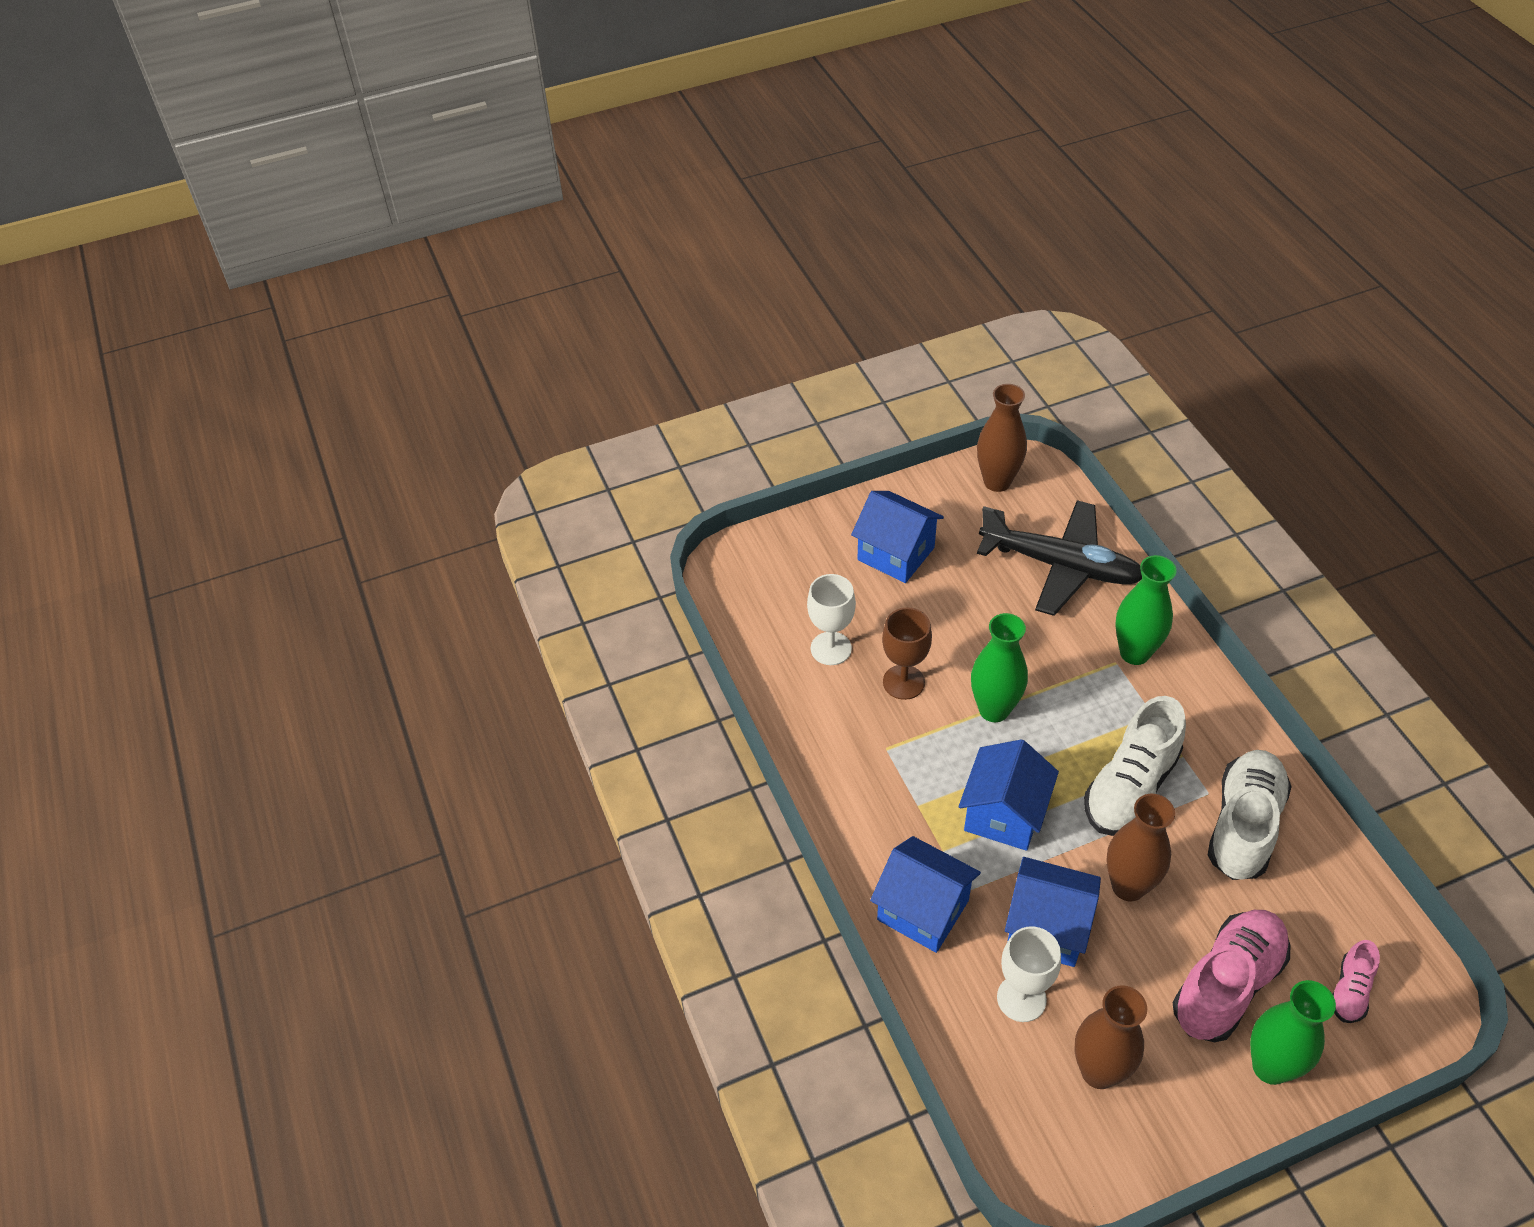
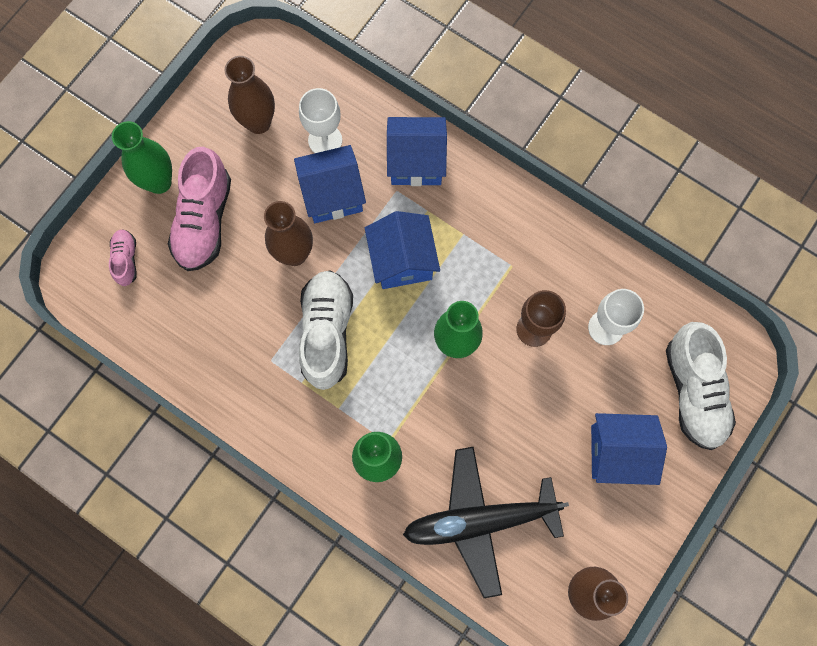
camera: 145 degrees right, 25 degrees up
white shoe [1208,750,1292,880] -> white shoe moved to [666,322,736,450]

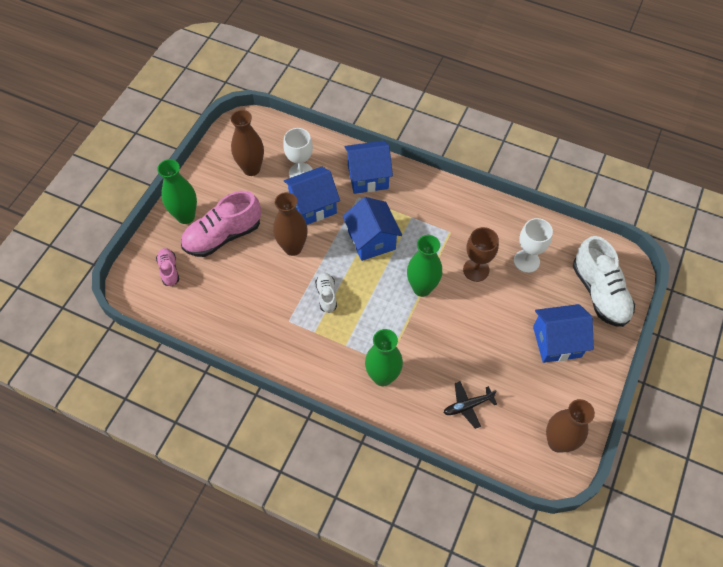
camera: 10 degrees left, 15 degrees down
pink shoe [168,147,231,271] -> pink shoe turned 60 degrees clockwise [181,191,261,257]
white shoe [299,271,353,390] -> white shoe [315,273,337,313], size x0.50
black plane [403,447,569,598] -> black plane [444,381,497,429], size x0.45

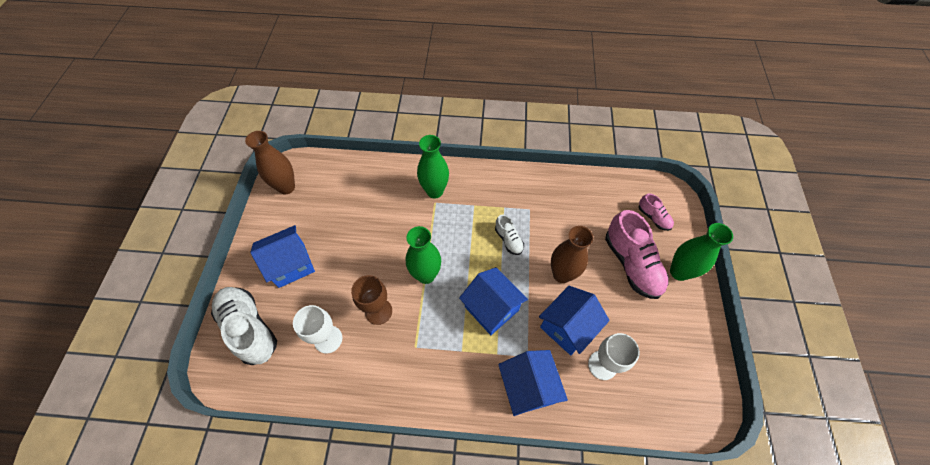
camera: 160 degrees right, 0 degrees up
pink shoe [181,191,261,257] -> pink shoe turned 120 degrees clockwise [605,210,669,299]
brown vase [230,110,264,176] -> none
blue house [344,141,393,194] -> blue house turned 75 degrees counterclockwise [498,350,568,416]
black plane [444,381,497,429] -> none

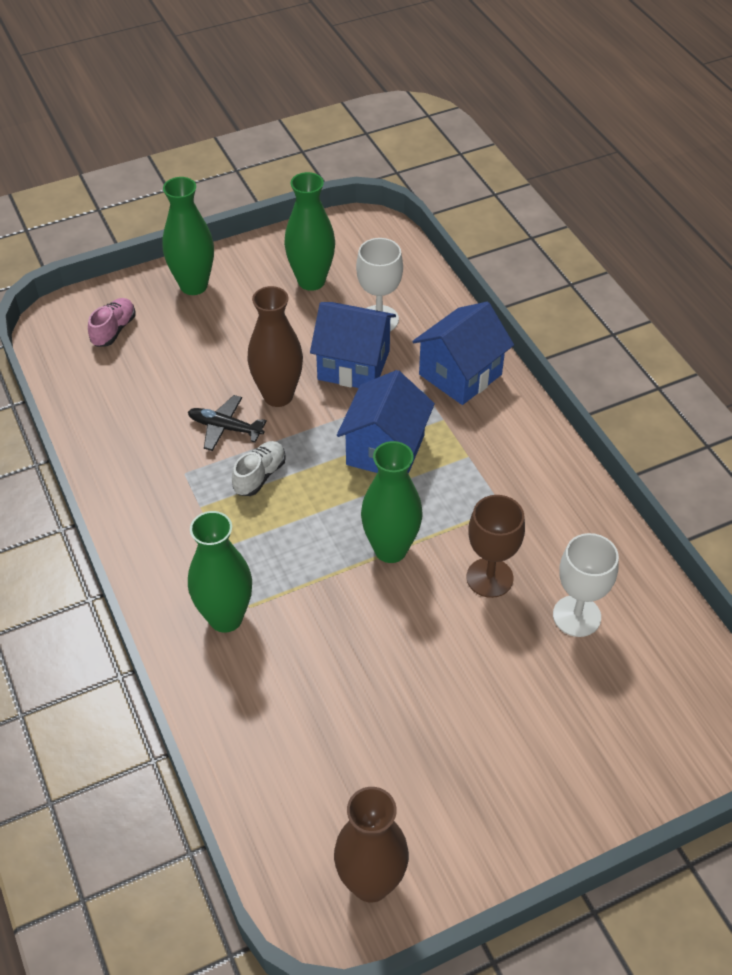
camera: 120 degrees left, 10 degrees down
white shoe [211,287,277,365] -> none
blue house [250,225,315,288] -> none
pink shoe [605,210,669,299] -> none
none -> black plane [188,395,267,451]
none -> green vase [284,172,335,291]

